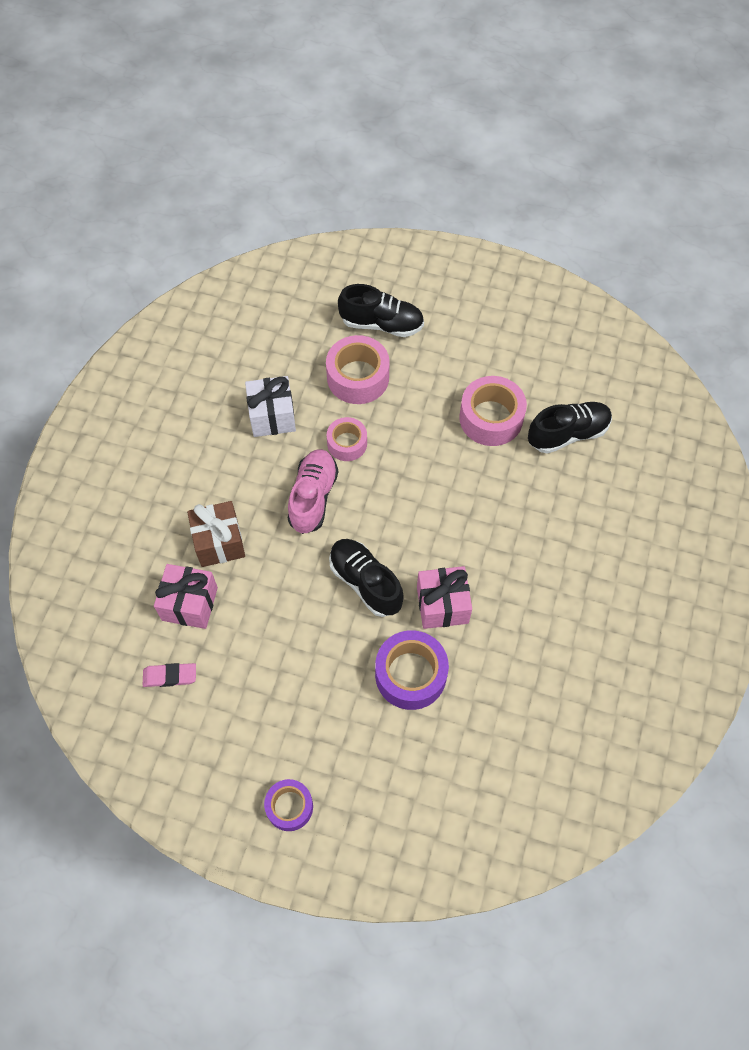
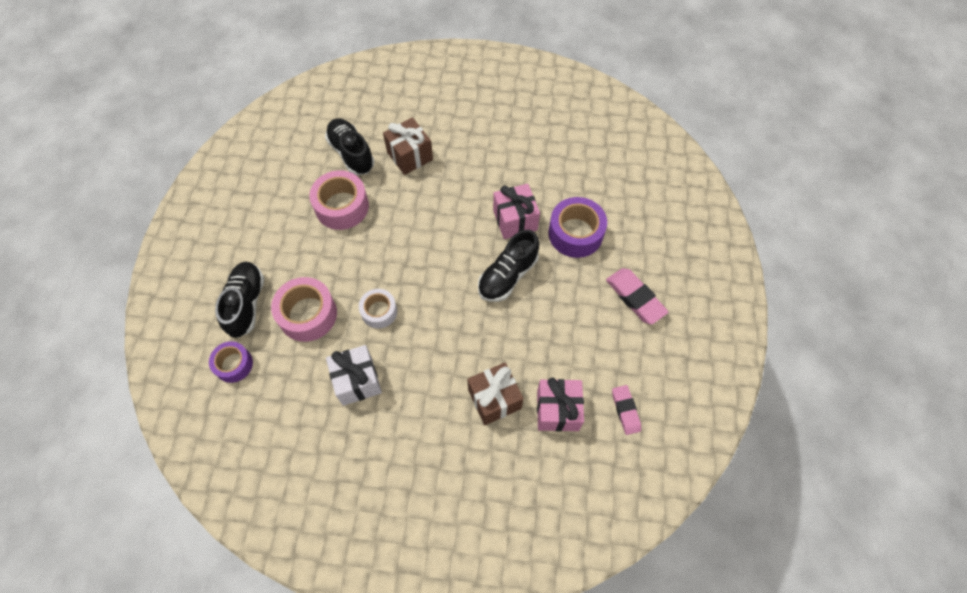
camera: 100 degrees left, 0 degrees up
purple tape [264,779,313,831] -> purple tape moved to [209,341,253,383]
pink shoe [288,449,338,534] -> none
pink tape [327,417,367,461] -> white tape [359,289,397,328]
none -> brown gift [383,117,433,175]
none -> pink eraser [606,268,668,324]

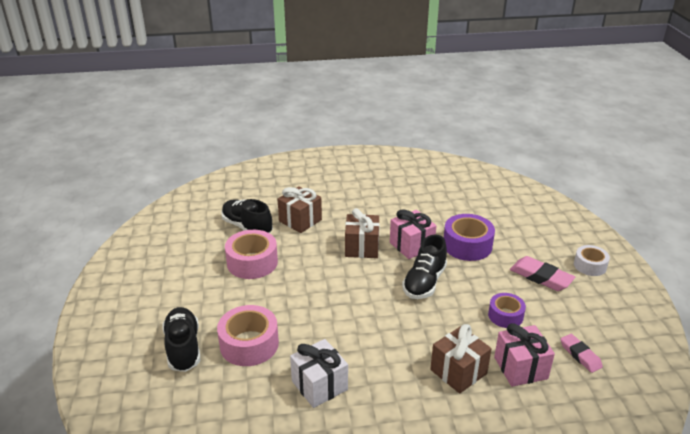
camera: 15 degrees left, 30 degrees down
purple tape [209,341,253,383] -> purple tape moved to [488,293,526,328]
white tape [359,289,397,328] -> white tape moved to [574,245,610,276]
none -> brown gift [345,208,380,258]

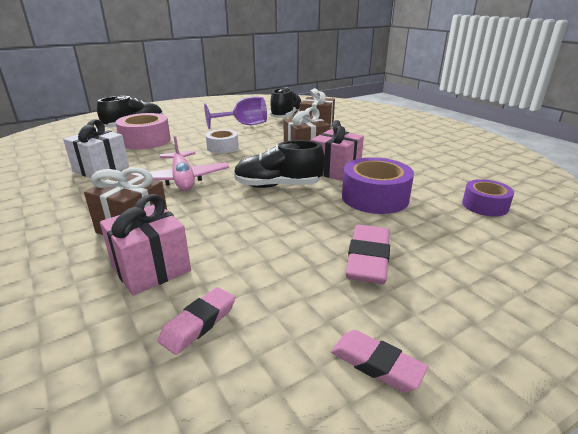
camera: 65 degrees right, 5 degrees down
pink tape [225,230,278,279] -> purple goblet [204,97,267,129]
purple tape [488,293,526,328] -> purple tape moved to [462,179,514,217]
white tape [574,245,610,276] -> white tape moved to [206,129,239,154]
none -> pink plane [133,134,229,191]
none -> pink eraser [331,330,428,392]

